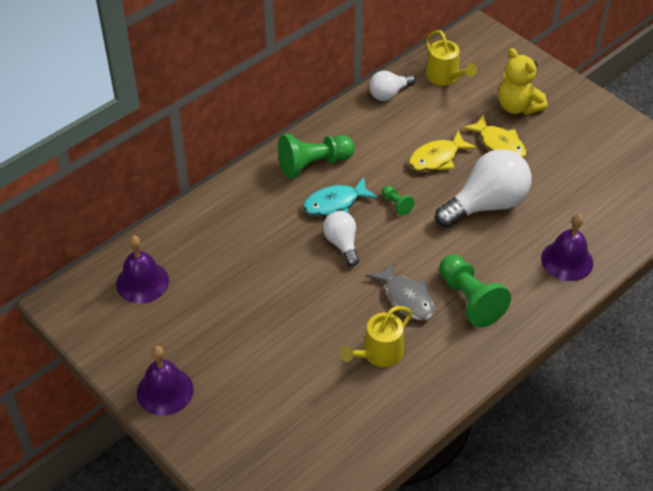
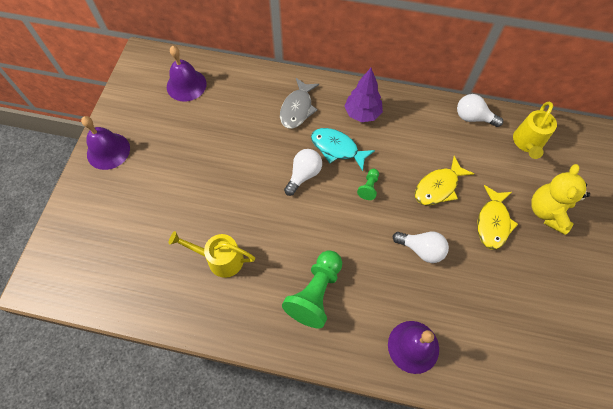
camera: 55 degrees right, 15 degrees up
green pawn [278,134,355,179] -> purple tree [345,68,383,122]
grey fish [367,261,435,320] -> grey fish moved to [280,78,319,129]
yellow fish [408,130,477,172] -> yellow fish turned 60 degrees counterclockwise [415,156,474,206]
white light bulb [435,149,532,228] -> white light bulb [393,231,449,263], size x0.55

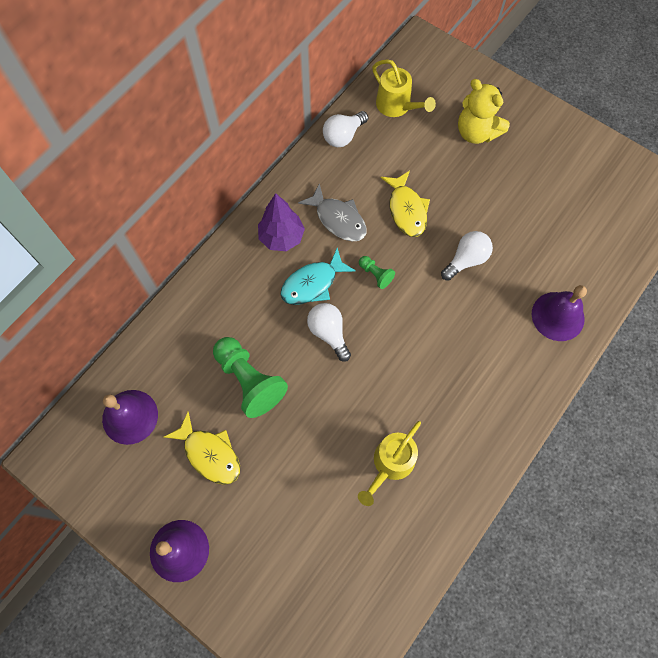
camera: 65 degrees left, 5 degrees up
grey fish [280,78,319,129] -> grey fish moved to [298,183,367,241]
green pawn [282,250,342,328] -> green pawn moved to [213,337,288,418]
yellow fish [477,185,518,250] -> yellow fish moved to [164,411,240,485]

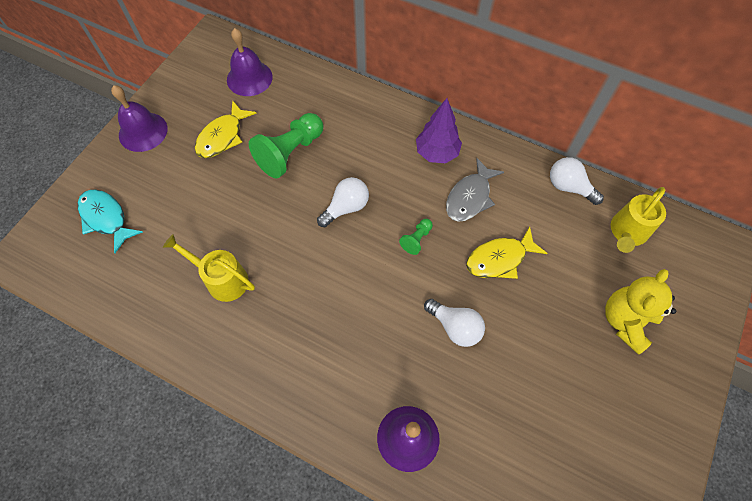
camera: 80 degrees right, 5 degrees down
turquoise fish [280,248,356,305] -> turquoise fish moved to [78,190,143,253]

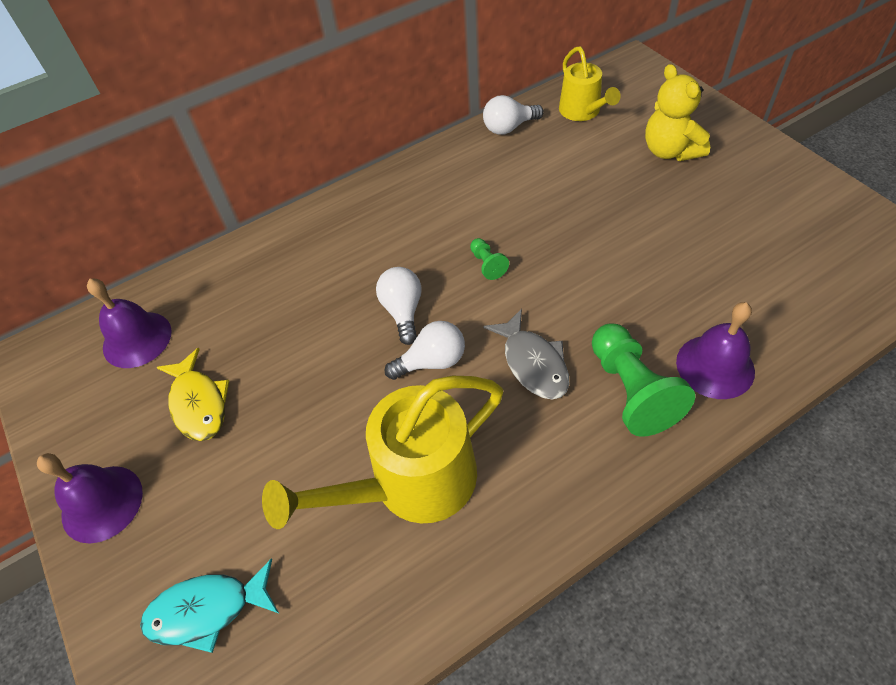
camera: 55 degrees left, 10 degrees down
yellow watering can [163,234,255,302] -> yellow watering can [262,376,503,529], size x1.71
green pawn [249,113,323,178] -> green pawn moved to [592,323,695,437]
purple tree [416,98,462,164] -> none
white light bulb [424,299,485,347] -> white light bulb moved to [385,321,465,380]
grey fish [446,158,504,222] -> grey fish moved to [483,309,569,400]
yellow fish [466,227,547,279] -> none

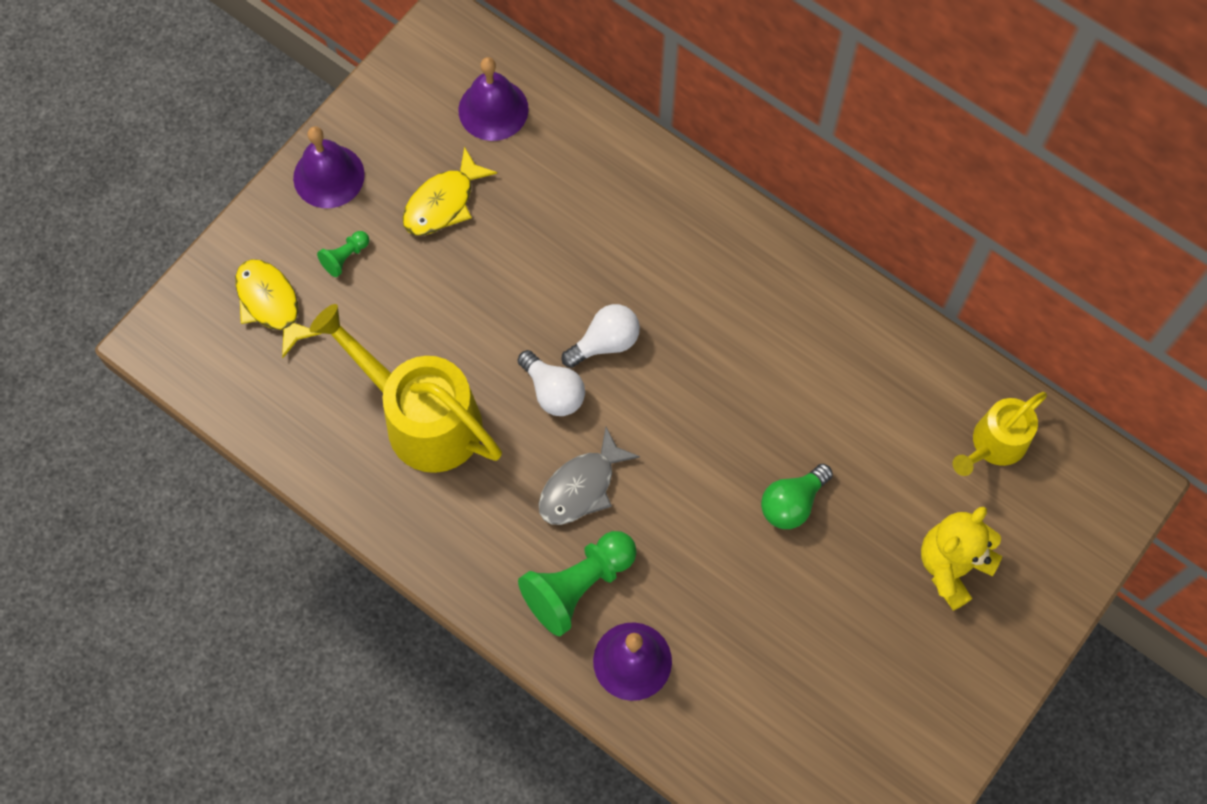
camera: 65 degrees right, 15 degrees up
turquoise fish [140,558,279,653] -> yellow fish [235,259,322,358]
green pawn [470,238,509,280] -> green pawn moved to [317,231,369,277]
white light bulb [483,95,544,135] -> none
none -> green light bulb [761,464,833,529]

